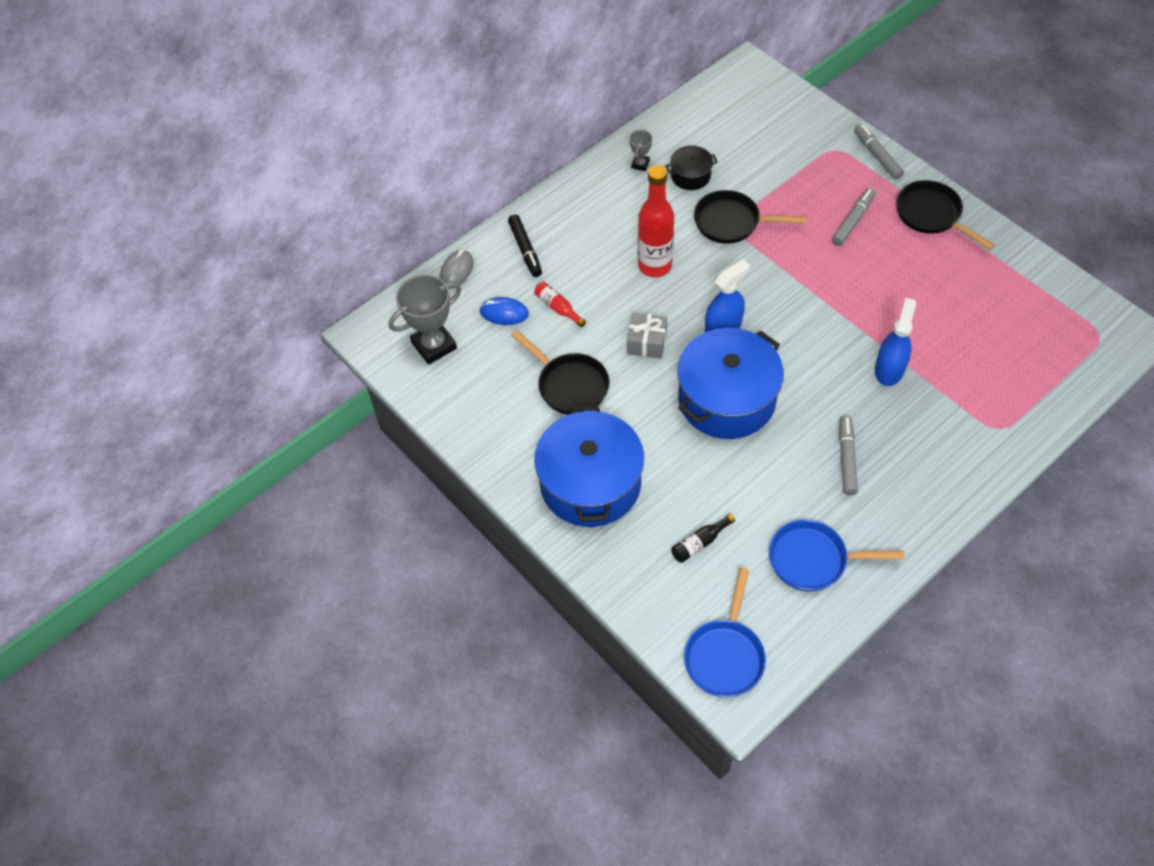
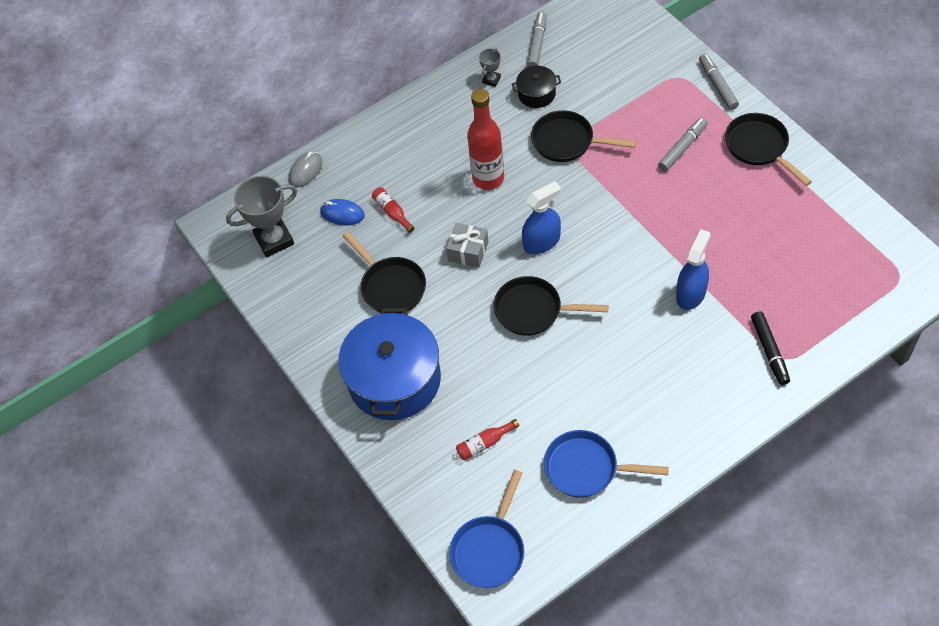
camera: 10 degrees right, 0 degrees up
black marker [508,214,542,277] -> black marker moved to [751,311,790,385]
black bottle [671,514,735,563] -> red bottle [456,419,519,460]
blue pot [677,328,784,439] -> black pan [493,276,608,336]
grey marker [839,415,858,495] -> grey marker moved to [527,12,547,67]

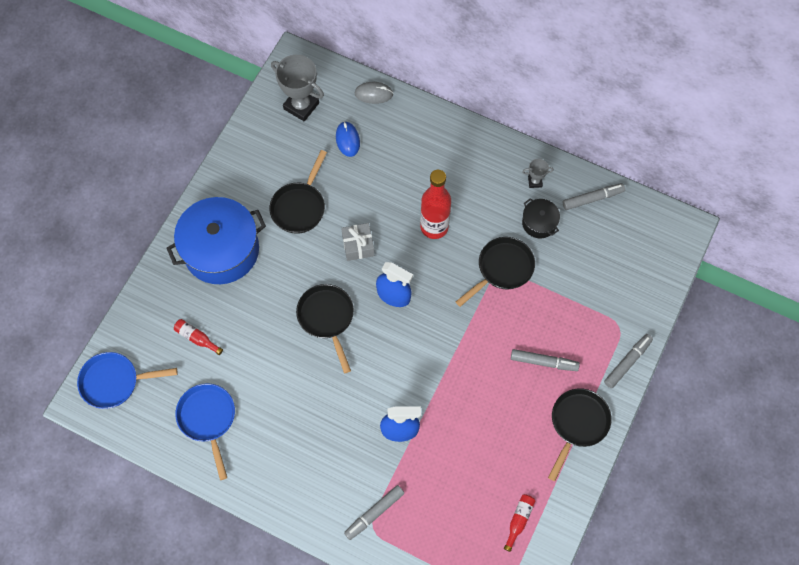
camera: 55 degrees right, 10 degrees up
red bottle [372,187,414,233] -> red bottle moved to [504,494,535,552]
black pan [531,110,636,162] -> black pan turned 60 degrees clockwise [456,237,535,307]
black marker [751,311,790,385] -> grey marker [344,485,404,540]

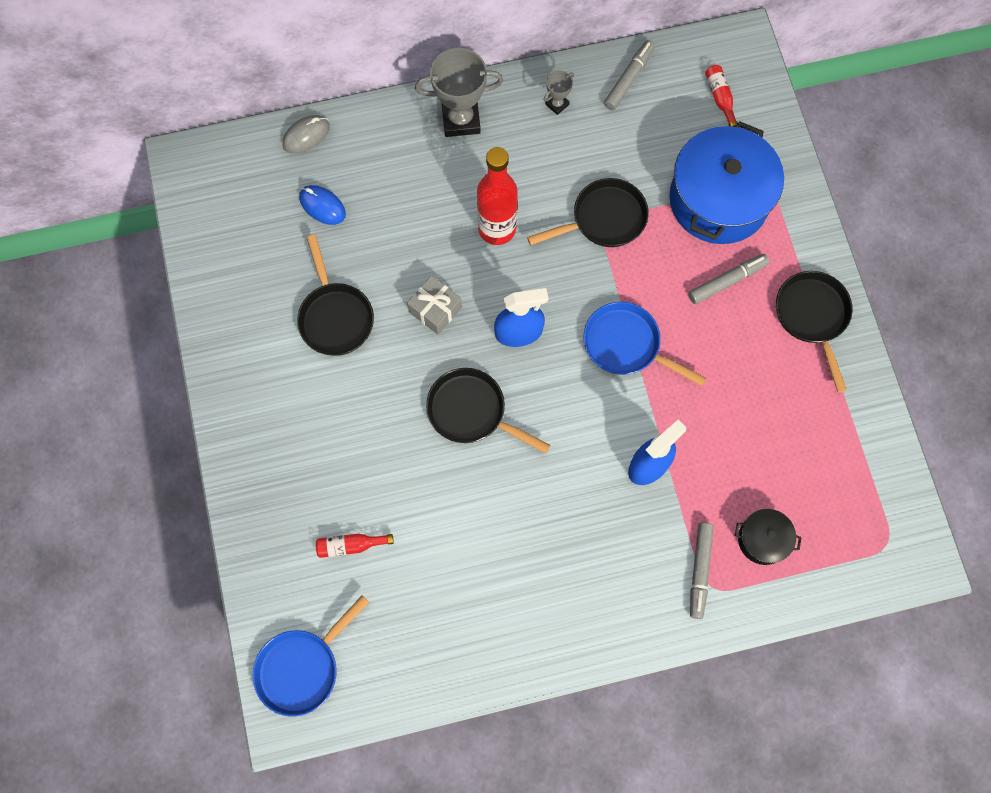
camera: 40 degrees left, 5 degrees up
blue pot [167,197,266,284] -> blue pot moved to [669,121,784,244]
blue pan [175,383,235,480] -> blue pan moved to [583,302,707,386]
grey trophy [271,55,324,122] -> grey trophy moved to [415,48,503,137]
black pan [456,237,535,307] -> black pan turned 60 degrees clockwise [527,178,649,247]
red bottle [504,494,535,552] -> red bottle moved to [705,65,738,127]
black pot [522,198,560,238] -> black pot moved to [735,509,802,565]
grey marker [604,334,653,389] -> none

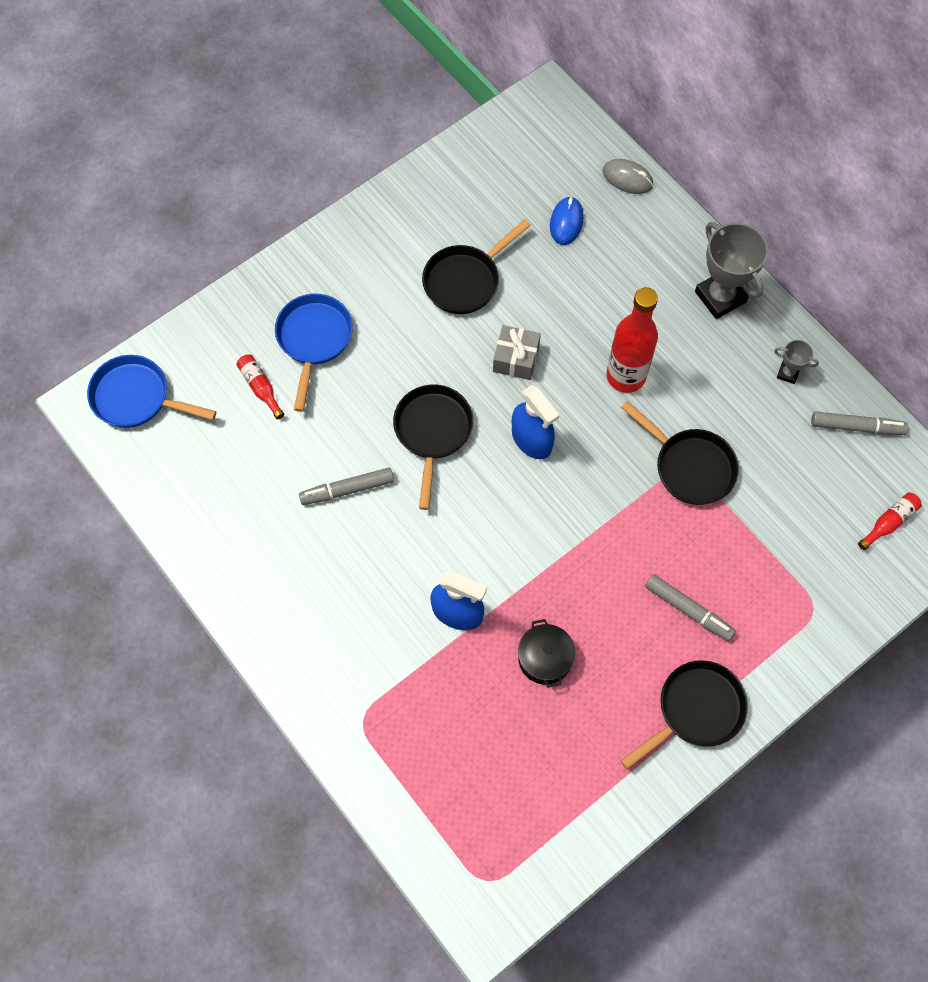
camera: 65 degrees right, 5 degrees down
blue pan [583,302,707,386] -> blue pan moved to [275,294,353,412]
blue pot [669,121,784,244] -> none
grey marker [690,522,714,619] -> grey marker moved to [299,468,394,505]
black pot [735,509,802,565] -> black pot moved to [518,619,576,688]

